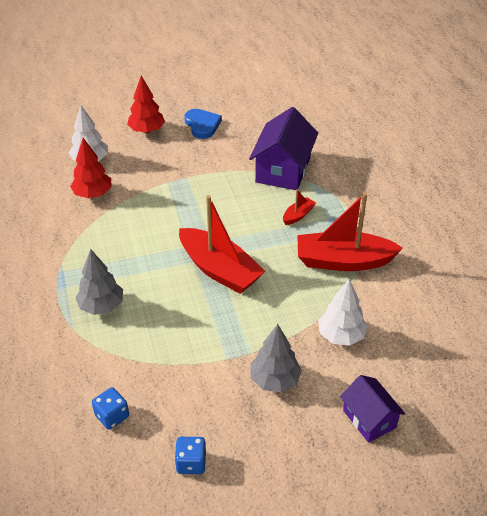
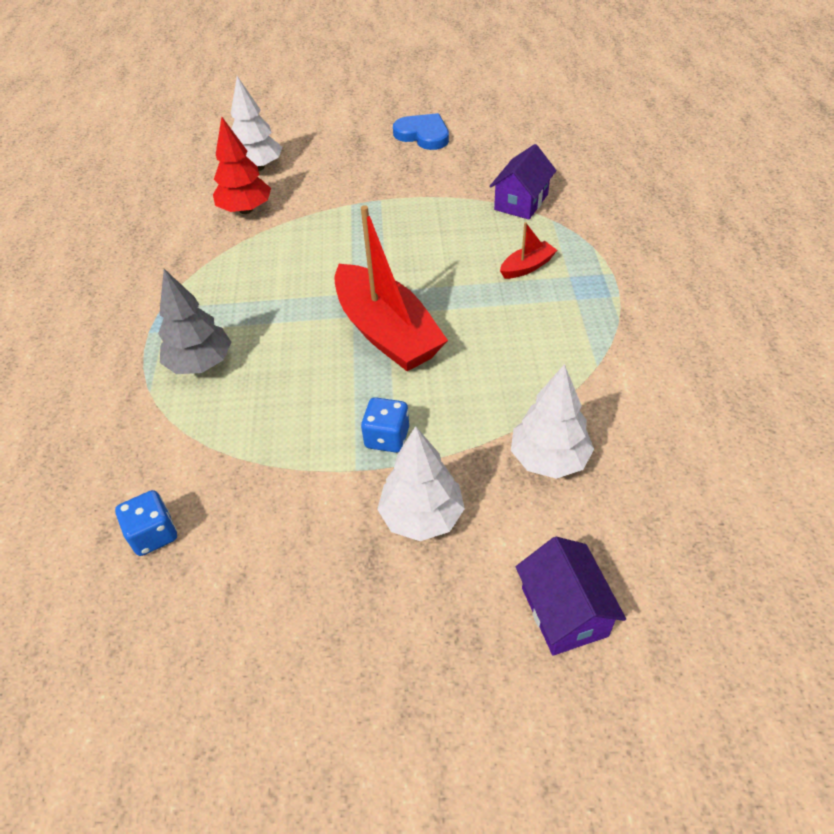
camera: 15 degrees right, 5 degrees up
red tree [127,76,165,133] -> none
blue dice [175,437,206,474] -> blue dice moved to [361,397,409,453]
blue heart [184,109,222,139] -> blue heart turned 45 degrees counterclockwise [393,113,449,150]
purple house [249,107,318,190] -> purple house [489,144,556,220], size x0.60
grey tree [250,324,302,392] -> white tree [377,426,465,541]
red boat [297,193,403,271] -> none

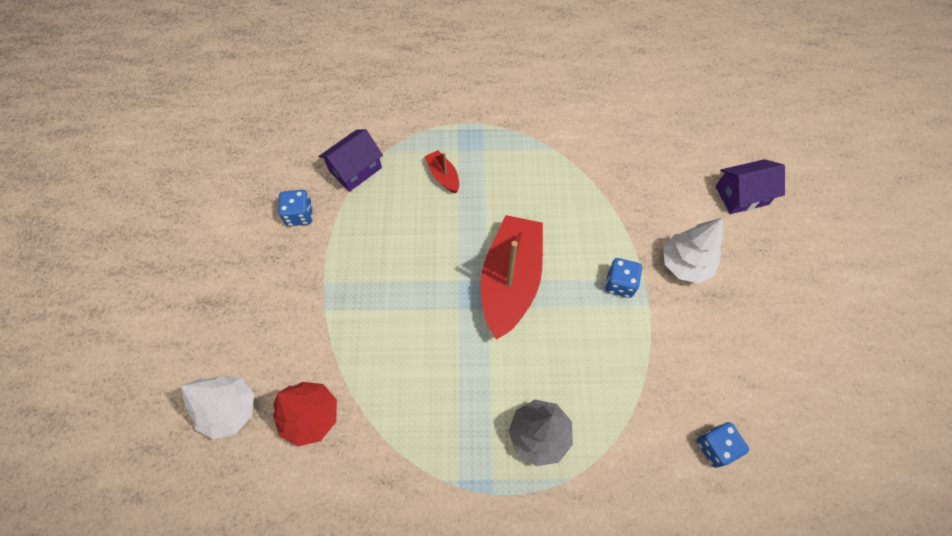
camera: 90 degrees left, 15 degrees up
red boat [334,205,448,371] -> red boat turned 45 degrees counterclockwise [480,215,543,340]
blue heart [393,113,449,150] -> none
purple house [489,144,556,220] -> purple house turned 75 degrees counterclockwise [319,129,383,192]
white tree [511,364,594,479] -> none
none -> blue dice [278,190,313,226]

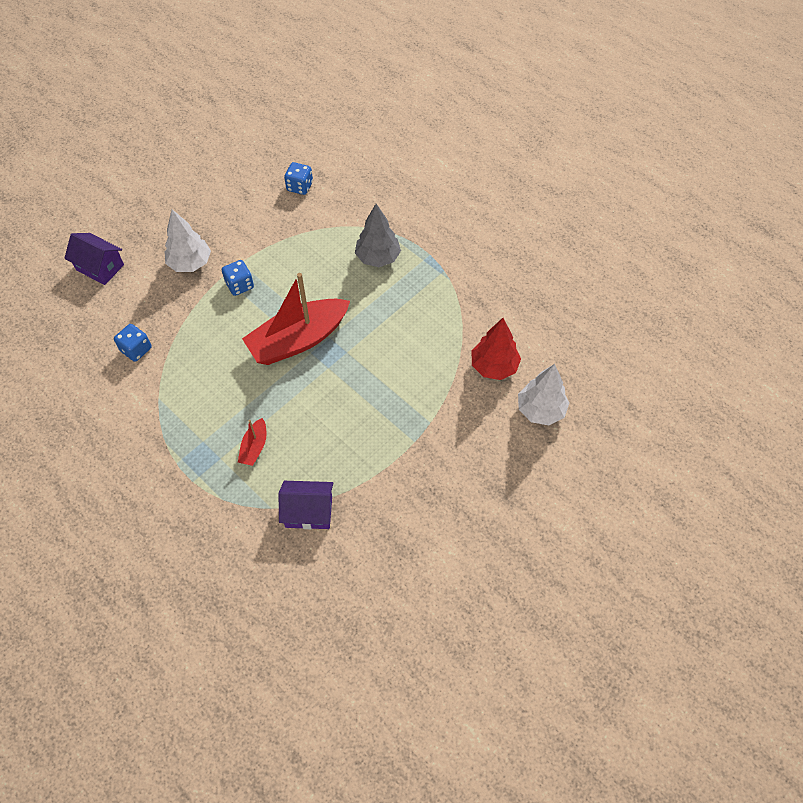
camera: 135 degrees left, 5 degrees down
blue dice [278,190,313,226] -> blue dice moved to [114,324,152,362]

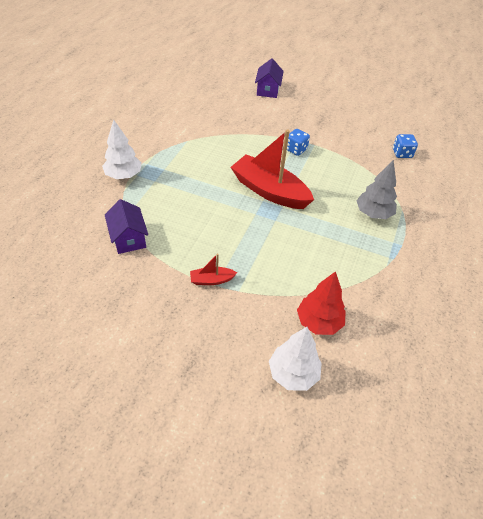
camera: 65 degrees right, 10 degrees down
blue dice [114,324,152,362] -> none
white tree [165,209,211,272] -> white tree moved to [102,119,142,179]
red boat [238,418,267,466] -> red boat moved to [190,253,237,285]

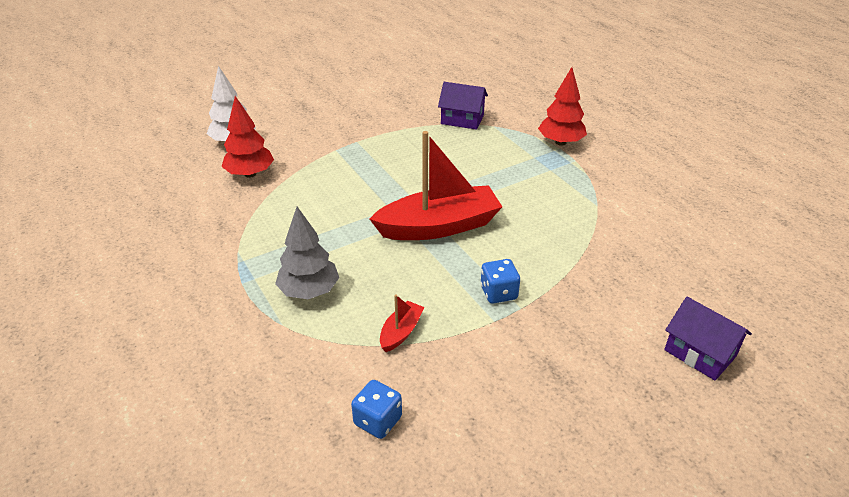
camera: 130 degrees right, 10 degrees down
white tree [102,119,142,179] -> red tree [538,67,587,146]
red boat [190,253,237,285] -> red boat moved to [380,294,424,352]

